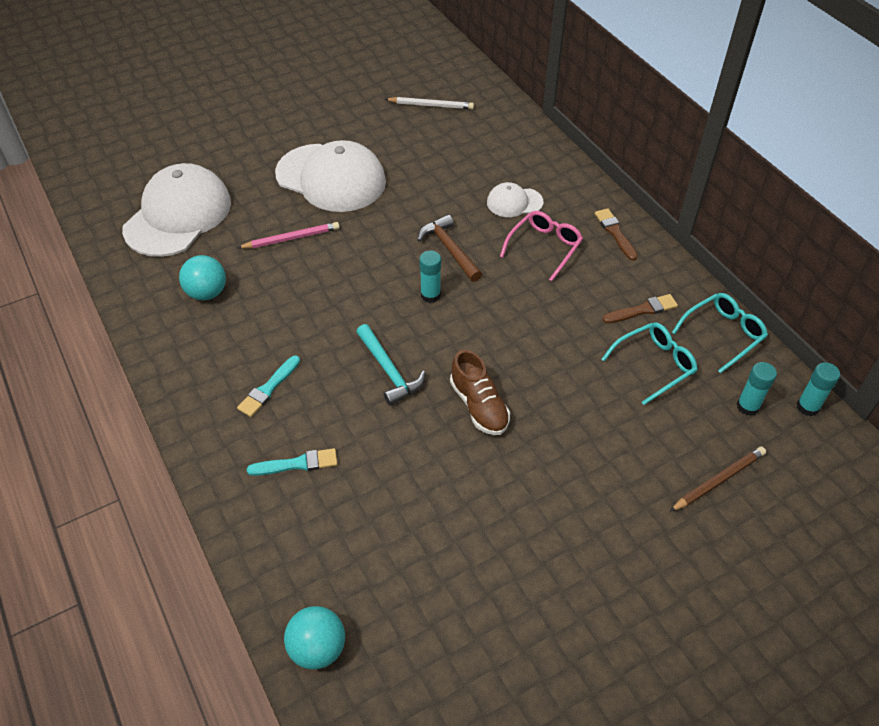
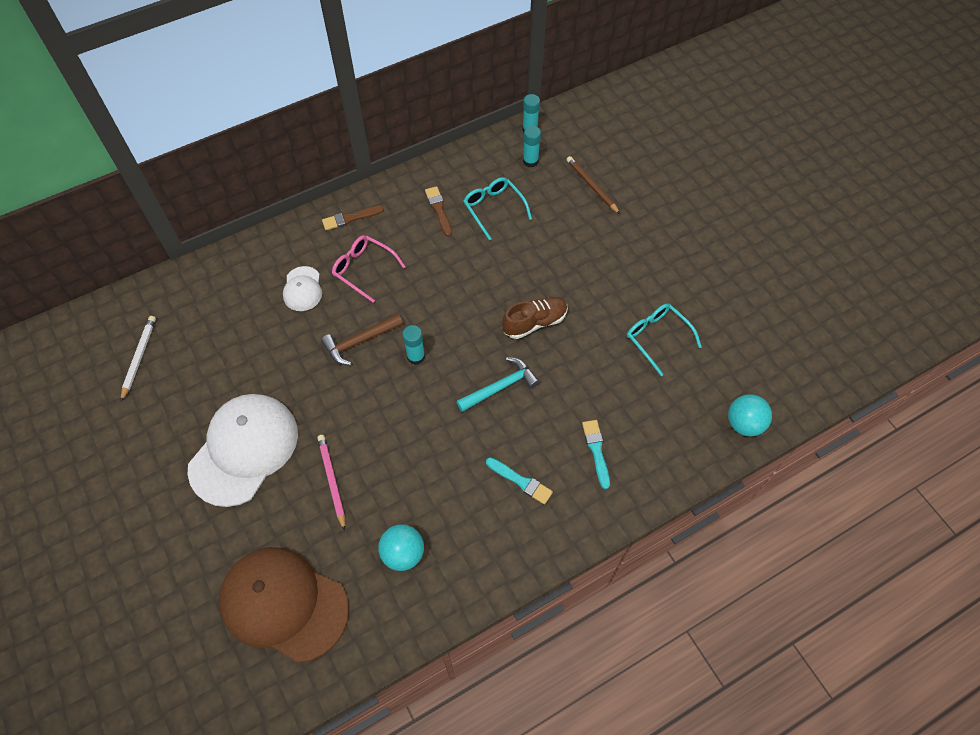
camera: 90 degrees left, 10 degrees up
white cap [122,163,231,257] -> brown cap [219,547,349,663]
turquoise glasses [672,293,768,373] -> turquoise glasses moved to [627,304,702,376]

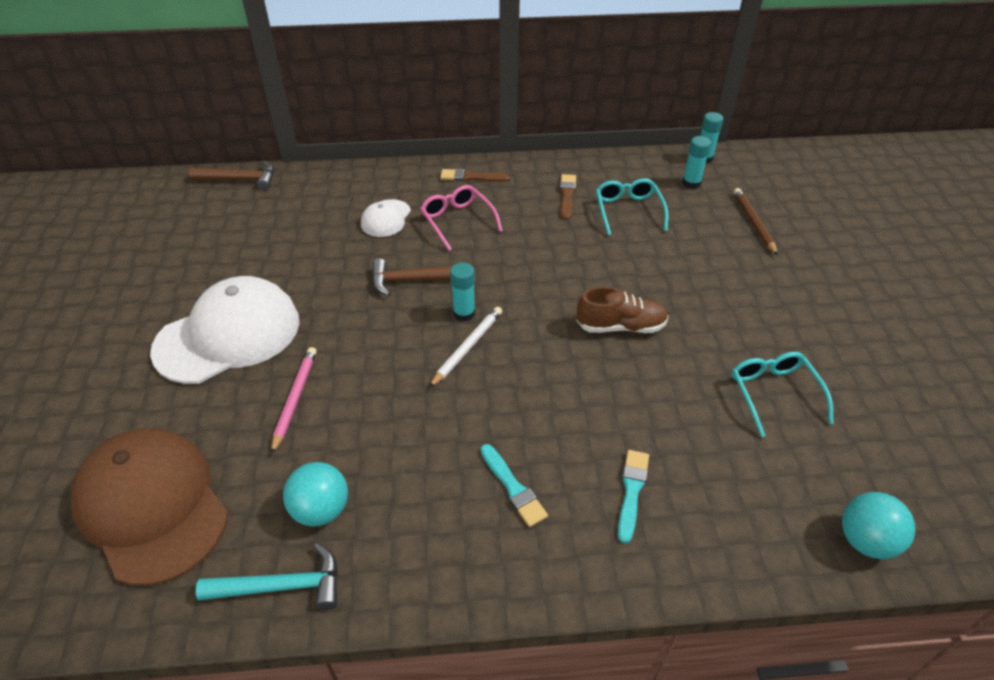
camera: 25 degrees right, 15 degrees down
white pencil [121,316,156,402] -> white pencil moved to [429,307,502,388]
turquoise hammer [456,357,540,412] -> turquoise hammer moved to [196,543,338,610]
none -> brown hammer [189,161,274,190]

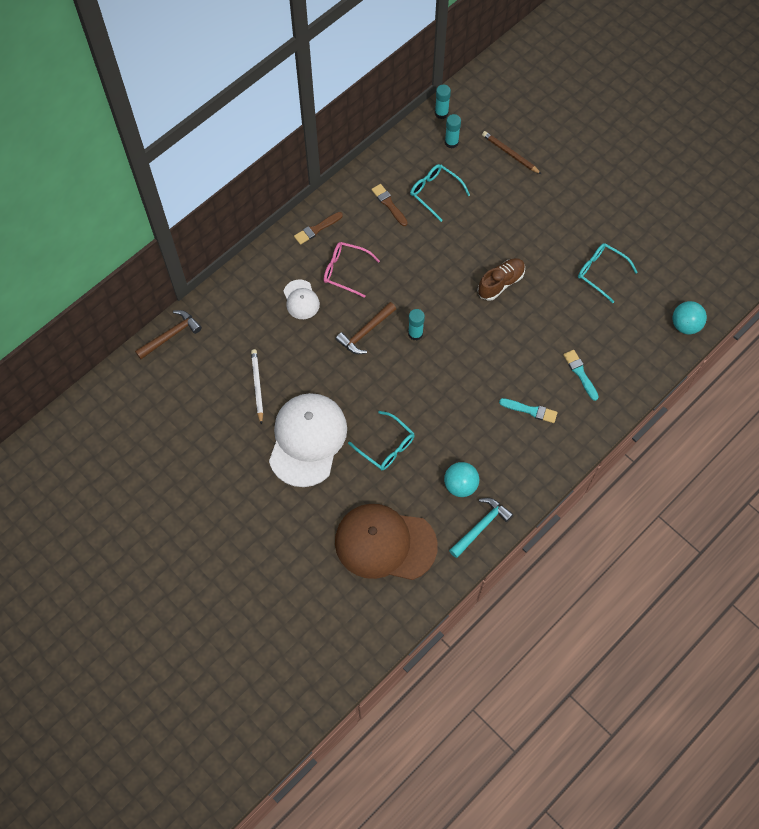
camera: 40 degrees left, 20 degrees up
pink pencil [271,347,317,455] -> turquoise glasses [348,411,415,470]
white pencil [429,307,502,388] -> white pencil moved to [251,349,263,425]

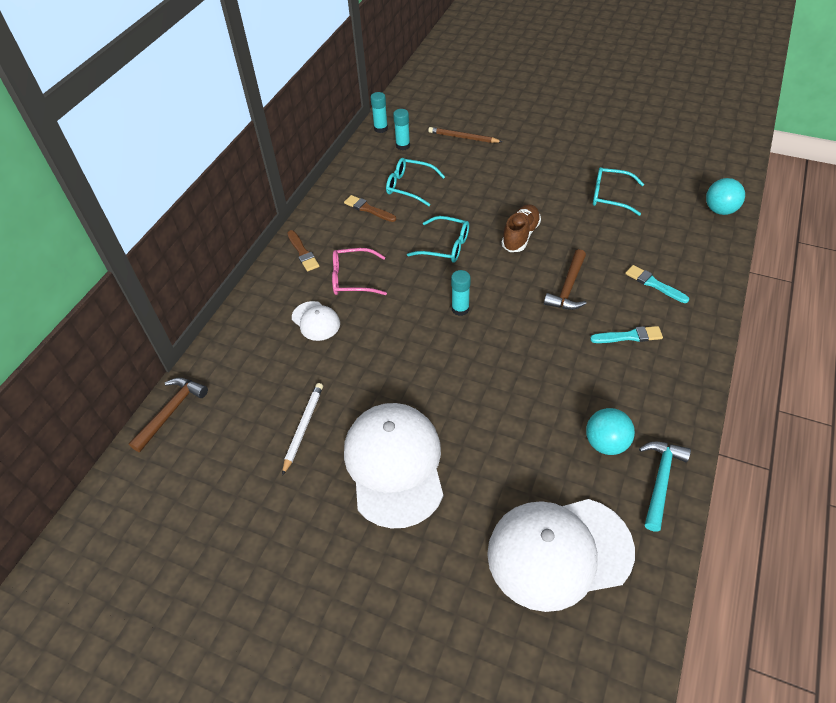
camera: 20 degrees left, 15 degrees down
white pencil [251,349,263,425] -> white pencil turned 45 degrees clockwise [282,383,323,476]
brown brush [294,212,343,245] -> brown brush turned 60 degrees counterclockwise [287,230,319,271]
brown cap [335,504,438,580] -> white cap [487,499,635,612]
brown hammer [336,302,396,354] -> brown hammer moved to [544,249,587,310]
turquoise glasses [348,411,415,470] -> turquoise glasses moved to [407,216,469,263]

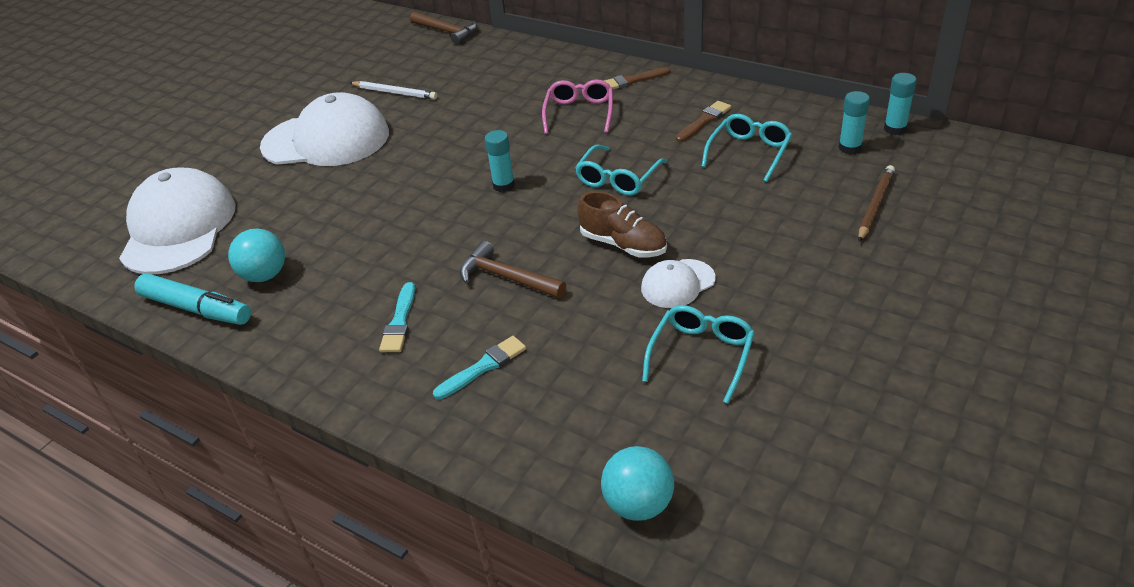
camera: 100 degrees right, 10 degrees down
white cap [292,301,340,341] -> white cap moved to [641,259,716,308]
turquoise hammer [639,442,691,532] -> turquoise marker [134,273,251,325]

